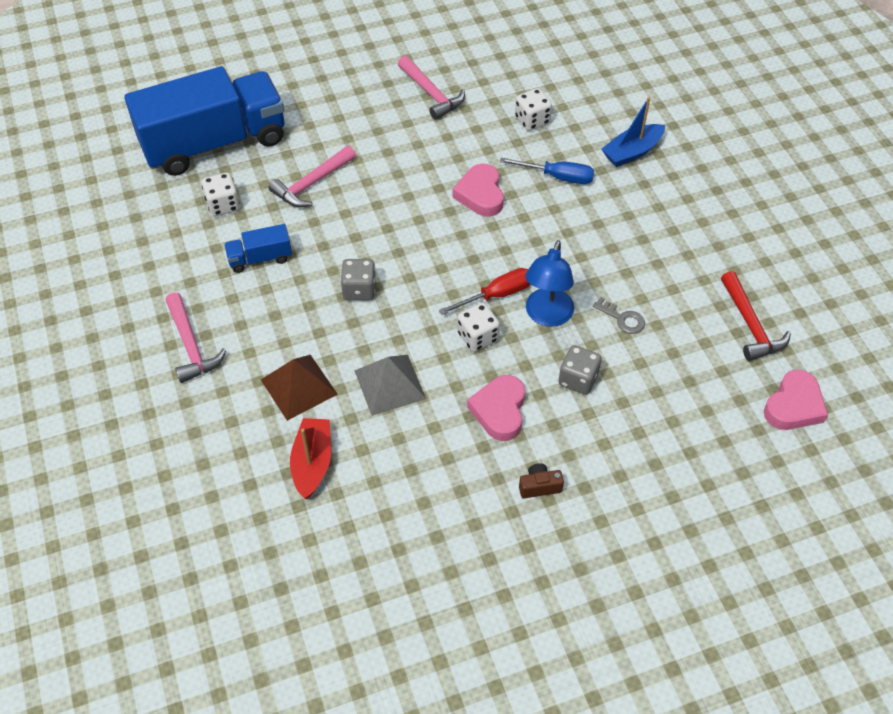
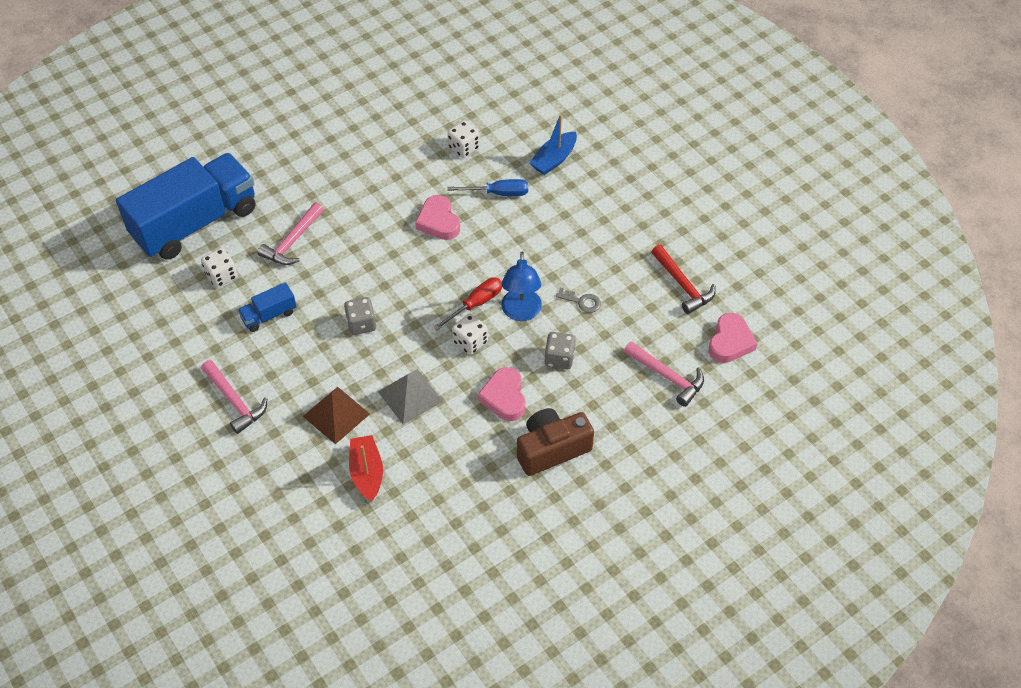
camera: 15 degrees left, 0 degrees up
pink hammer [398,56,465,120] -> pink hammer moved to [624,341,704,407]
brown camera [519,463,564,498] -> brown camera [517,408,594,476], size x2.19

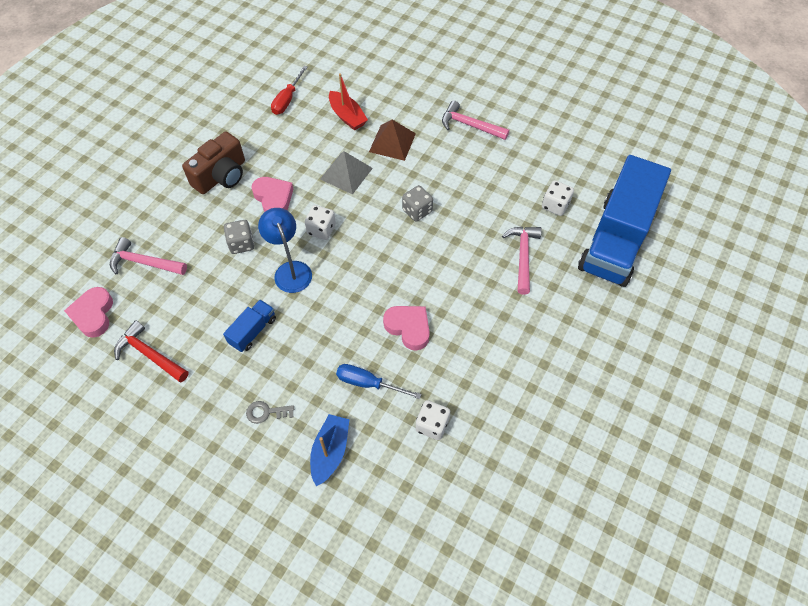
camera: 155 degrees right, 5 degrees up
blue truck [238,282,297,332] -> blue truck moved to [223,300,276,352]
red screwdriver [433,277,502,330] -> red screwdriver moved to [271,66,308,115]
blue screwdriver [447,179,528,196] -> blue screwdriver turned 45 degrees clockwise [336,364,422,399]
grey key [556,288,601,313] -> grey key moved to [246,401,294,424]

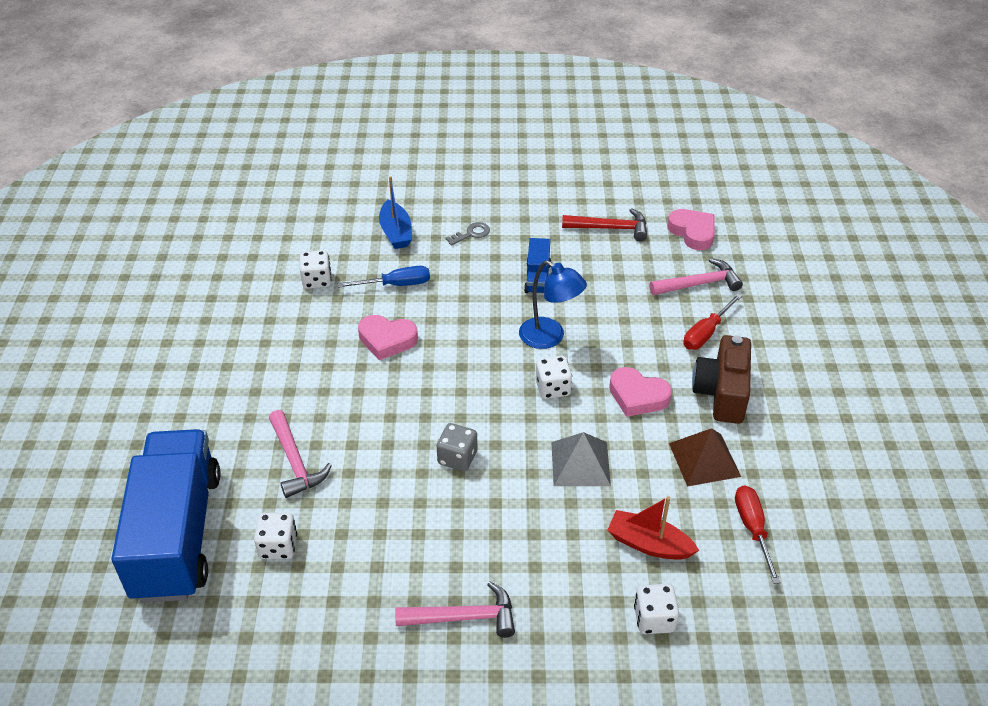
camera: 150 degrees right, 15 degrees down
grey dice [224,220,254,254] -> none
brown pyramid [369,120,416,161] -> brown pyramid moved to [669,428,741,487]
none -> white dice [634,584,679,634]
none -> red screwdriver [683,293,742,350]

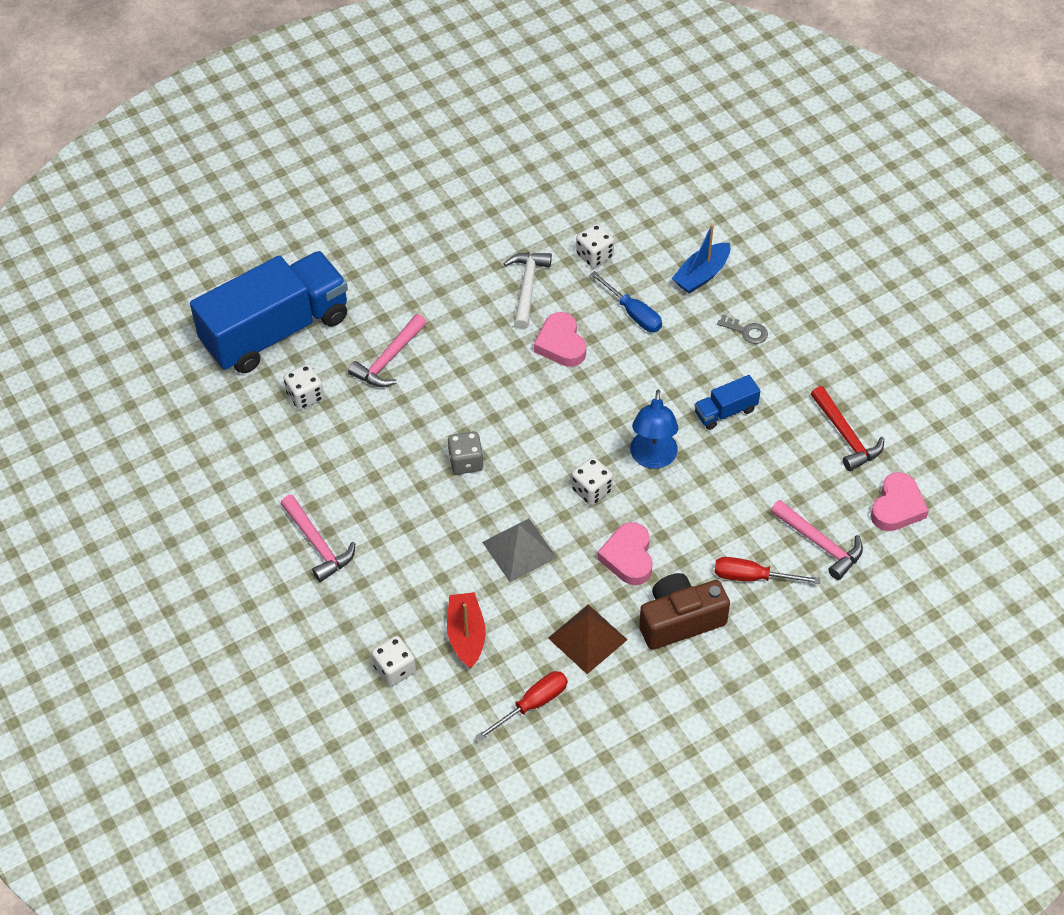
camera: 60 degrees right, 10 degrees up
none -> white hammer [503,252,552,329]

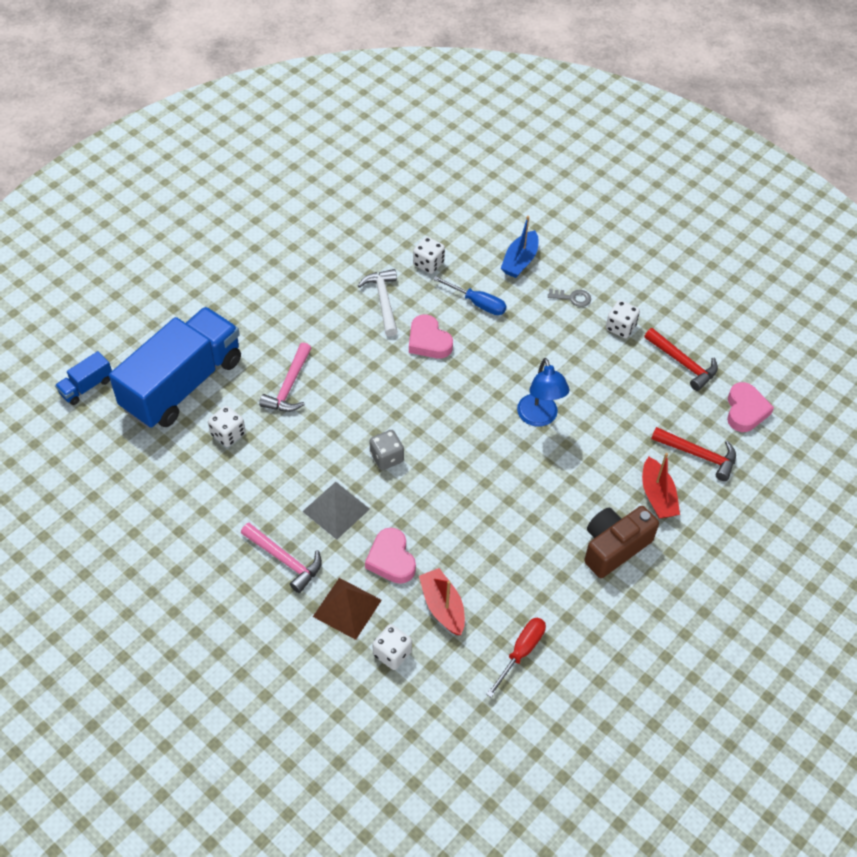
camera: 20 degrees left, 0 degrees up
grey pyramid [482,519,557,582] -> grey pyramid moved to [302,482,370,540]
brown pyramid [548,604,627,674] -> brown pyramid moved to [313,578,382,640]
white dice [571,457,613,505] -> white dice moved to [606,300,640,338]
pink heart [597,522,653,585] -> pink heart moved to [365,528,416,584]
blue truck [694,375,760,430] -> blue truck moved to [55,351,112,405]
red screwdriver [714,557,821,584] -> red boat [642,453,680,519]
pink hammer [771,500,863,580] -> red hammer [651,427,736,481]

